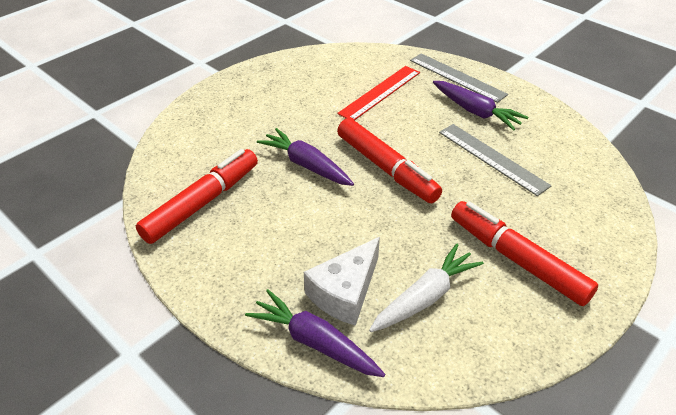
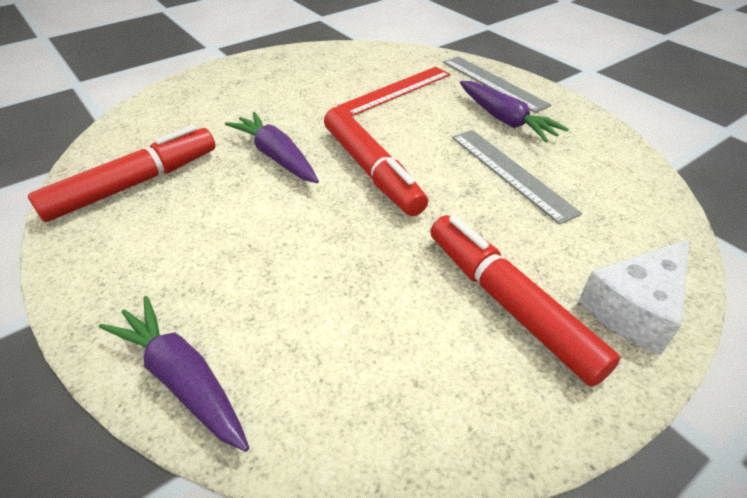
camera: 10 degrees right, 0 degrees up
white cheese [304,237,380,326] -> white cheese moved to [578,239,690,355]
white carrot [369,244,484,332] -> none

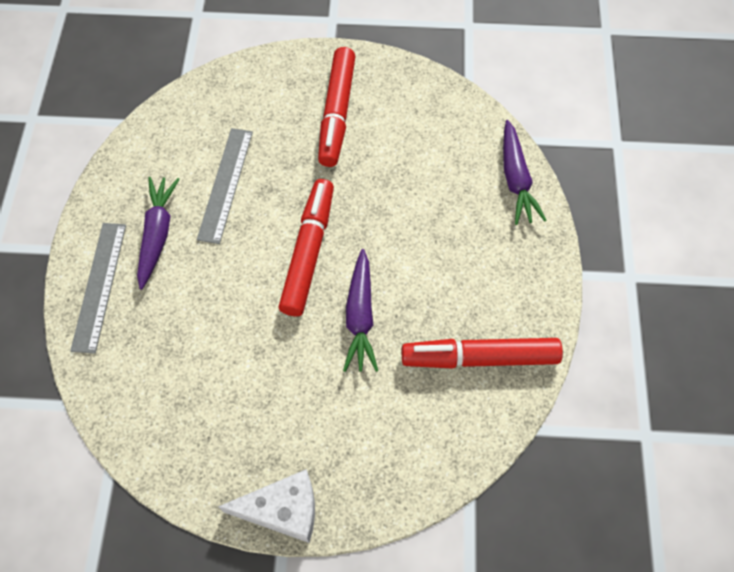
camera: 140 degrees left, 20 degrees up
red ruler [337,67,451,116] -> none
white cheese [578,239,690,355] -> white cheese moved to [218,469,315,543]

